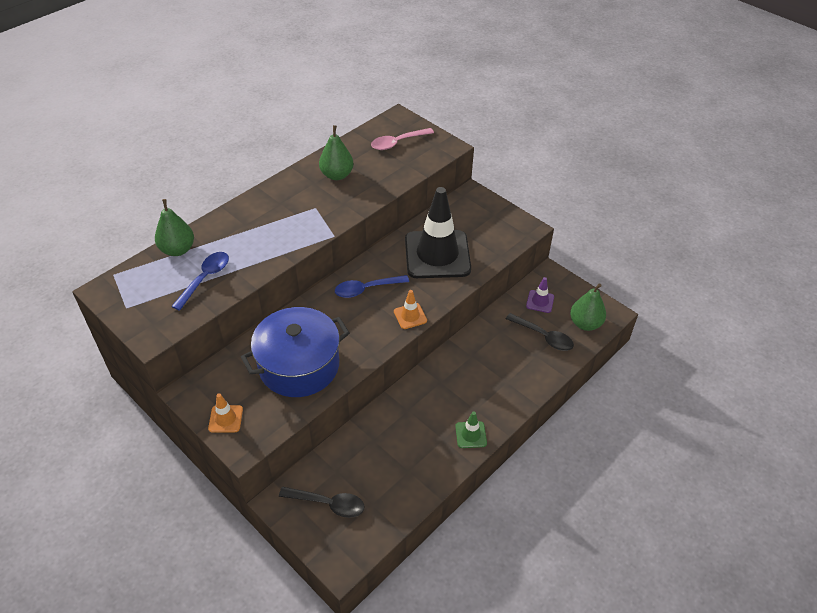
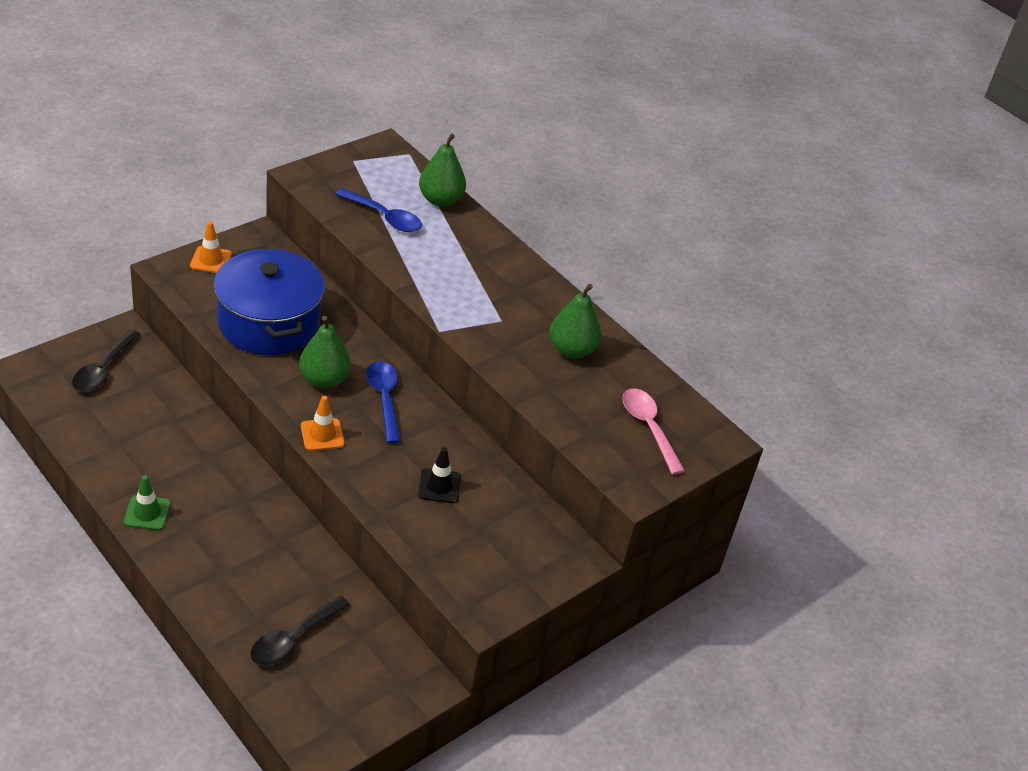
camera: 90 degrees right, 5 degrees down
black traffic cone [405,187,471,278] -> black traffic cone [418,447,461,503], size x0.41
purple traffic cone [526,277,554,313] -> none
green pear [570,283,606,331] -> green pear moved to [299,316,351,389]

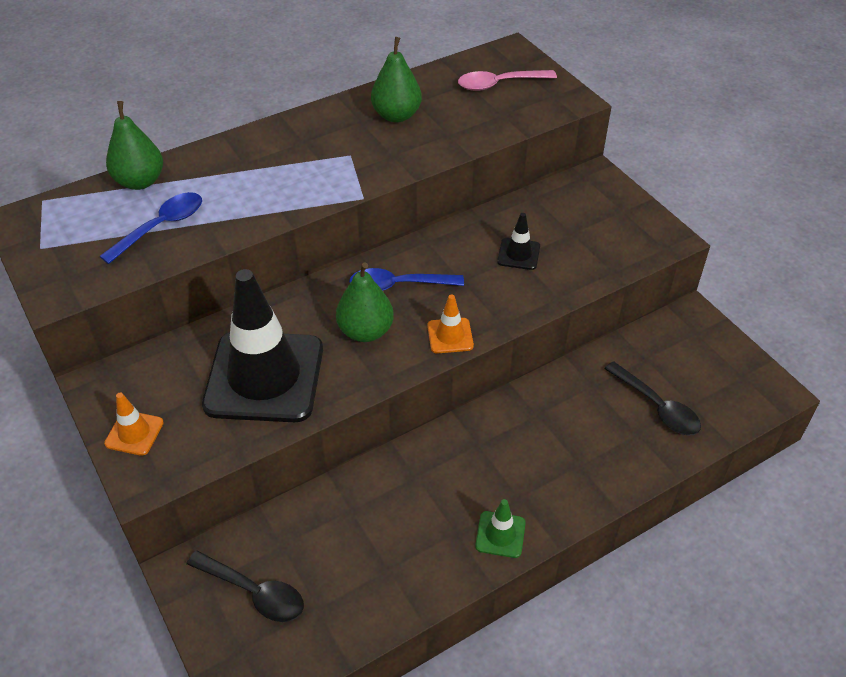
camera: 75 degrees left, 5 degrees up
blue pot [214,246,324,355] -> black traffic cone [202,269,323,422]

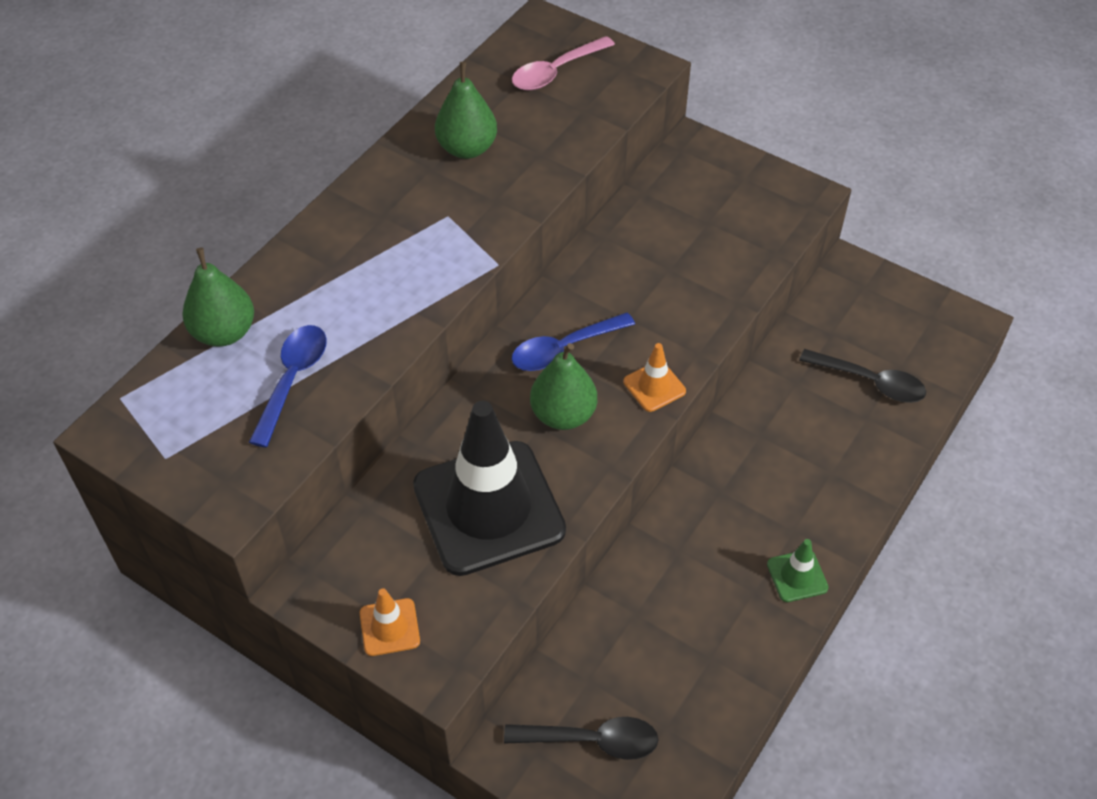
camera: 25 degrees left, 5 degrees up
black traffic cone [497,213,540,270] -> none

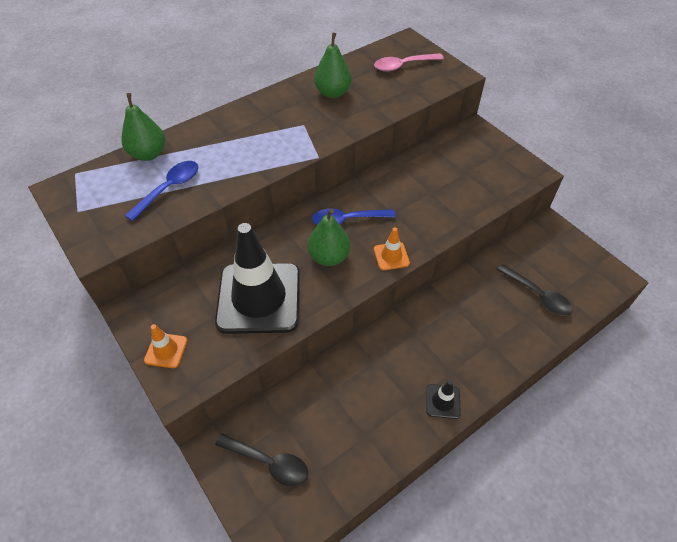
camera: 20 degrees right, 0 degrees up
green traffic cone [767,539,829,602] -> black traffic cone [426,380,461,419]

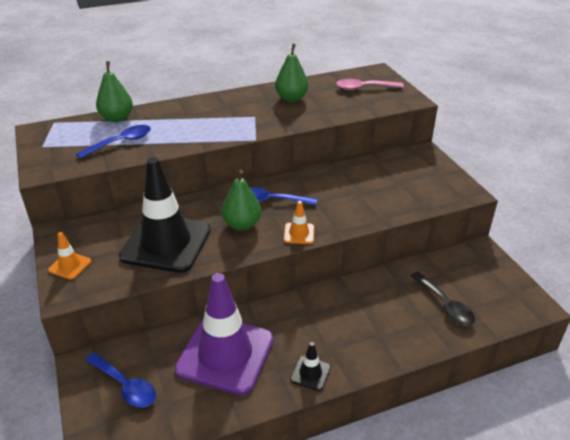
camera: 15 degrees right, 15 degrees down
black spoon [215,433,308,486] -> blue spoon [85,352,156,407]
none -> purple traffic cone [175,273,273,395]

